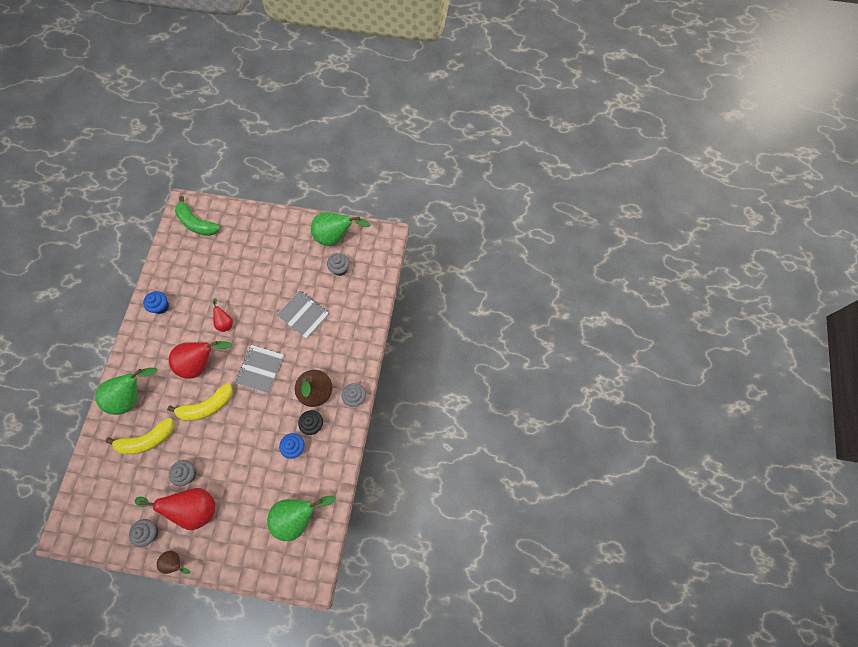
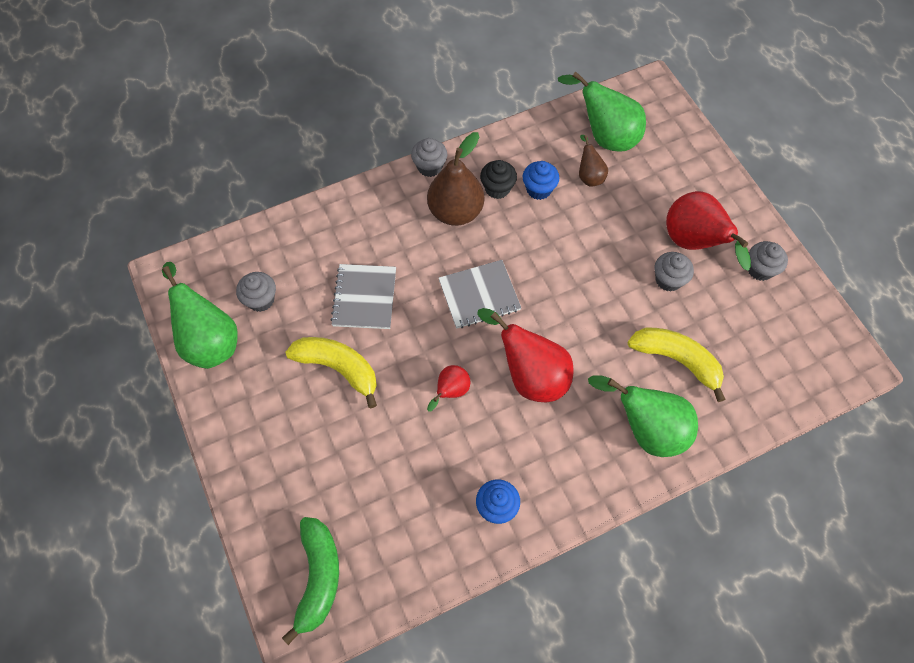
camera: 125 degrees left, 5 degrees down
brown pear [157,551,191,574] -> brown pear moved to [579,135,608,187]
yellow banana [167,383,233,421] -> yellow banana moved to [285,337,377,408]

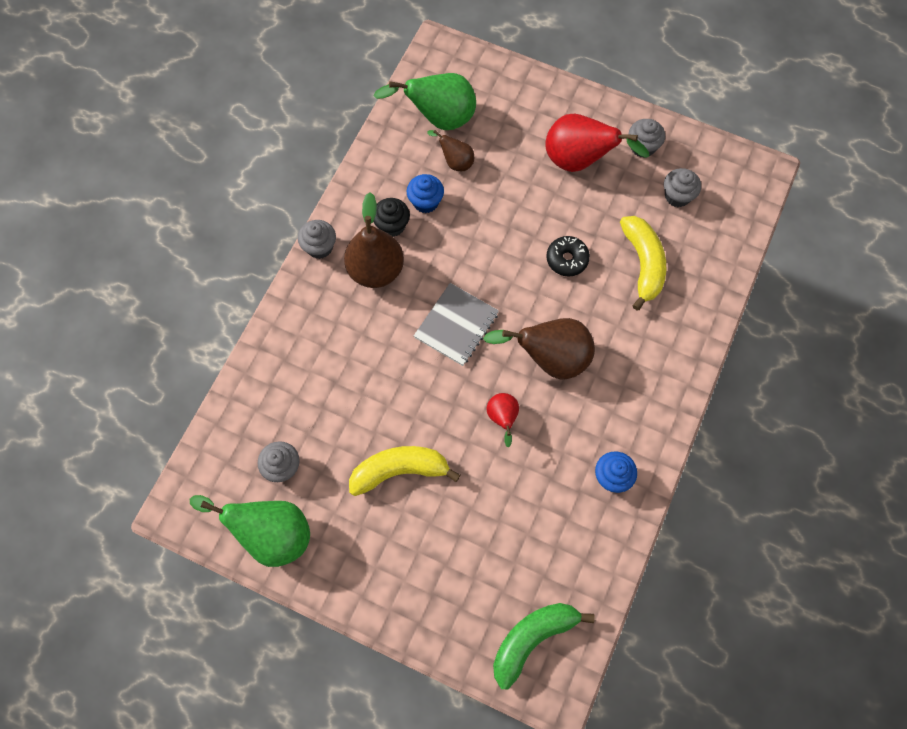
camera: 40 degrees left, 5 degrees up
green banana [282,517,339,645] -> green banana turned 90 degrees counterclockwise [493,603,595,690]
grey notebook [330,264,396,329] -> none
red pear [477,308,574,402] -> brown pear [483,318,595,380]
green pear [588,375,698,457] -> none
yellow banana [628,328,726,402] -> yellow banana turned 90 degrees clockwise [620,216,666,311]
grey cupcake [654,252,694,292] -> grey cupcake moved to [664,168,701,207]
none -> black donut [546,236,590,276]

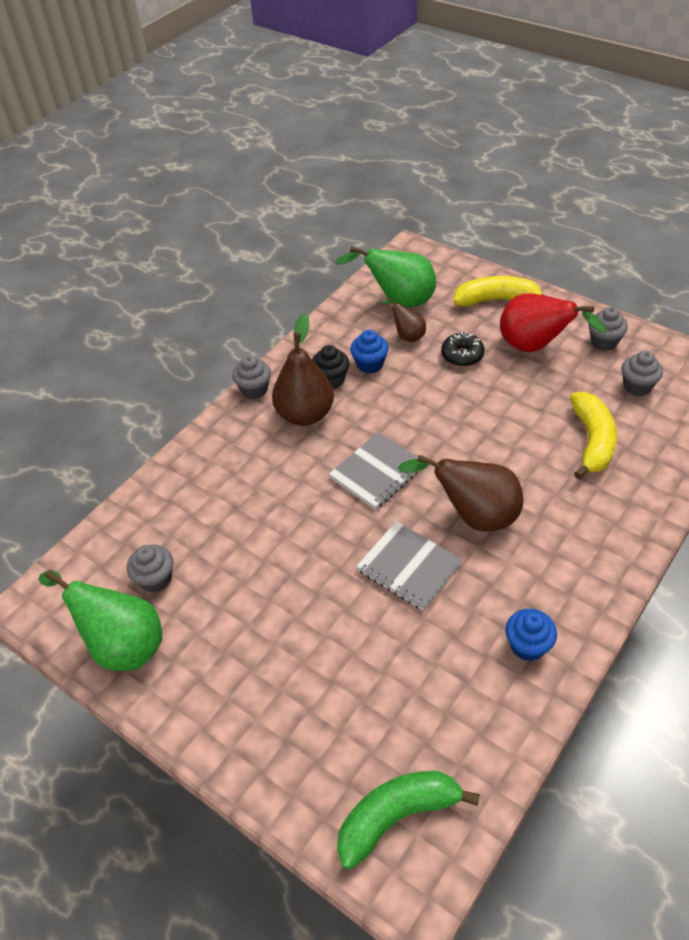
camera: 15 degrees right, 20 degrees down
yellow banana [349,446,460,496] -> yellow banana moved to [453,276,546,307]
red pear [486,393,519,447] -> grey notebook [356,521,463,610]
black donut [546,236,590,276] -> black donut moved to [441,332,484,367]

